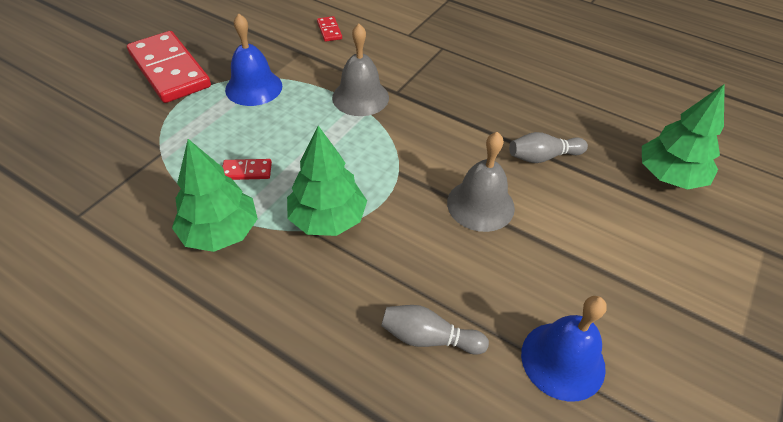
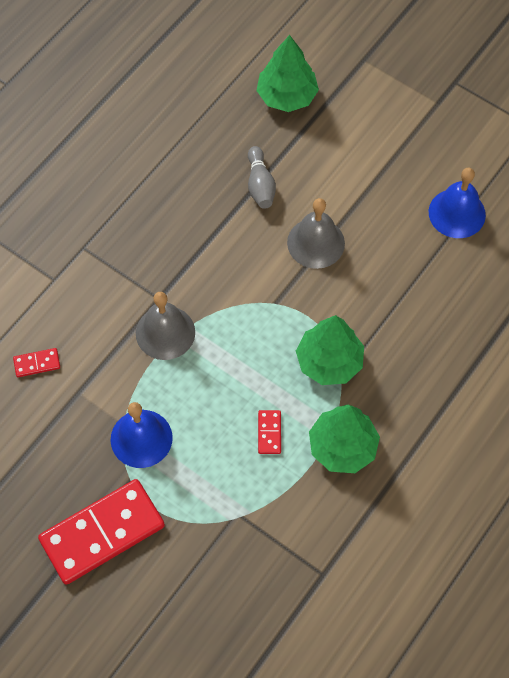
camera: 85 degrees left, 15 degrees up
grey bowling pin [381,305,489,355] -> none

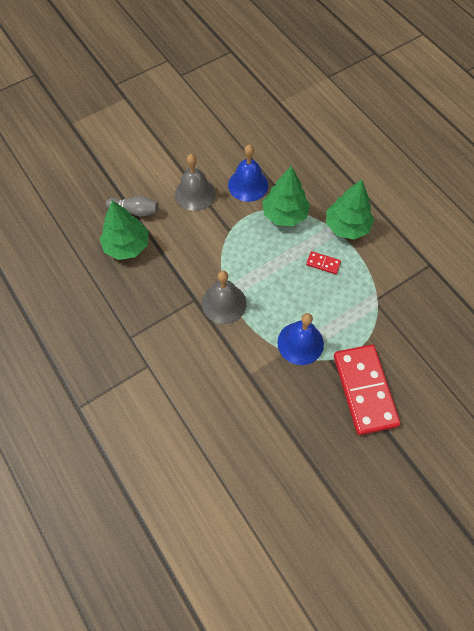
camera: 70 degrees left, 0 degrees up
red domino [13,348,60,377] -> none
green tree [256,35,319,112] -> green tree moved to [100,201,149,260]
blue bell [429,168,486,238] -> blue bell moved to [228,144,269,202]

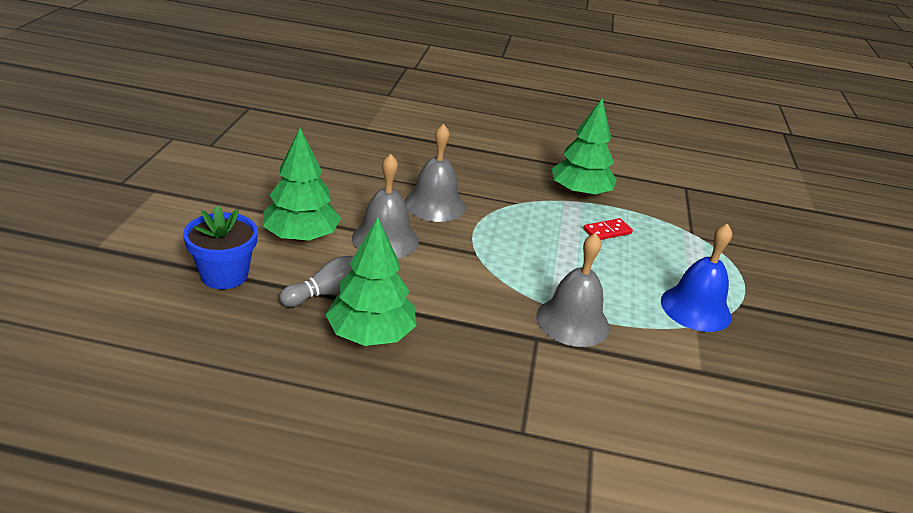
camera: 50 degrees left, 30 degrees down
blue bell [228,144,269,202] -> grey bell [404,124,465,222]
green tree [262,166,310,226] -> green tree moved to [263,128,341,242]
red domino [334,344,400,435] -> none
none -> blue flower pot [183,206,258,289]

